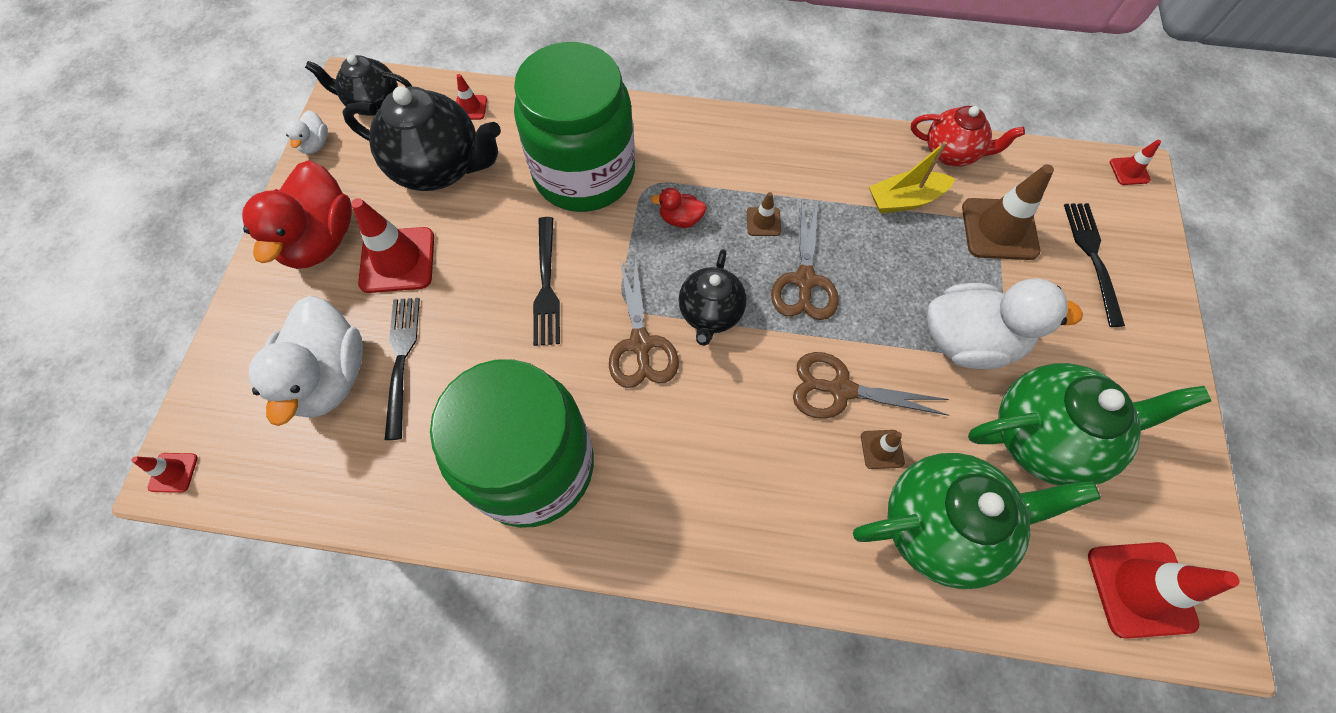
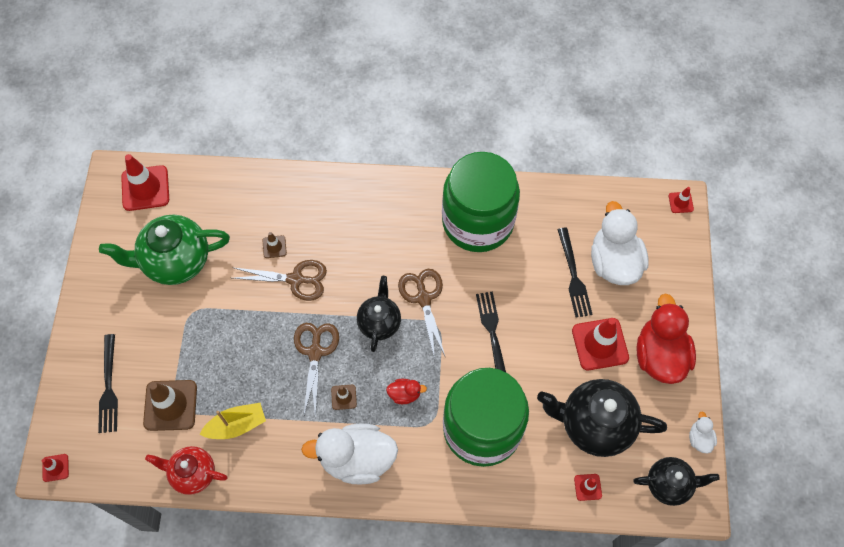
camera: 175 degrees right, 0 degrees up
green teapot [853,453,1101,589] -> none
white duck [927,278,1083,369] -> white duck moved to [301,423,398,485]

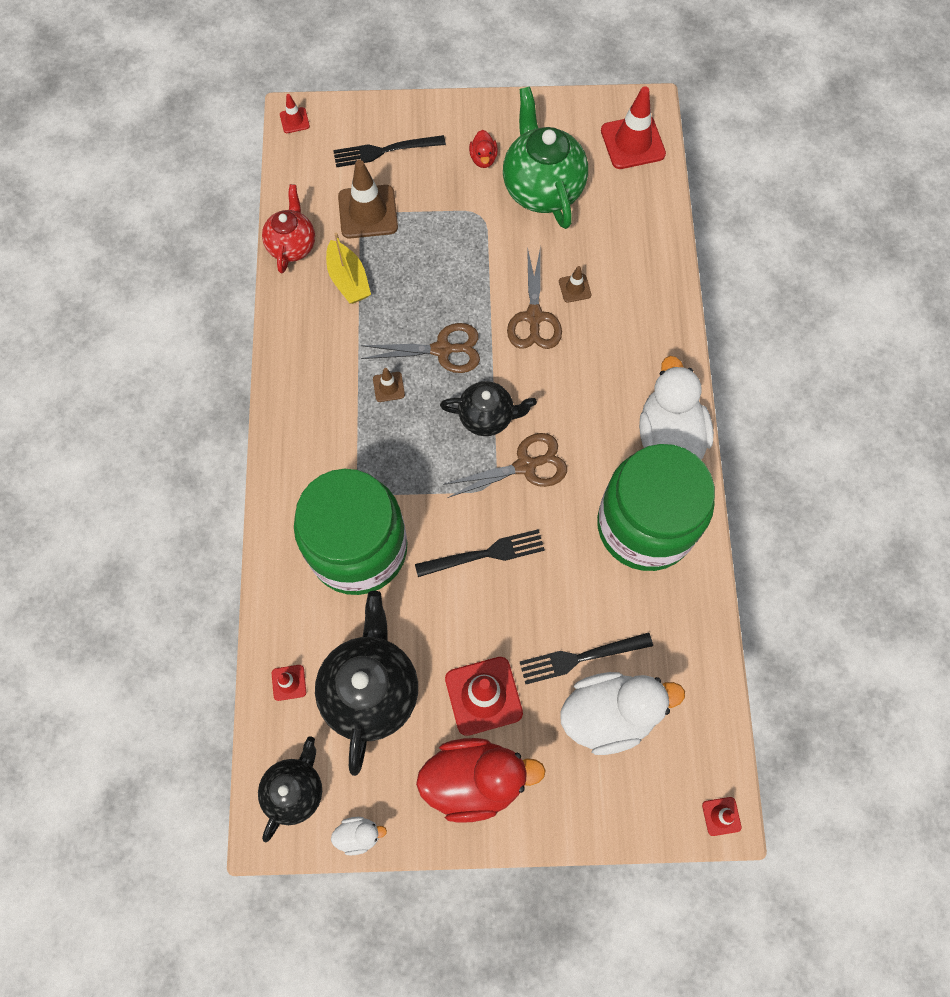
camera: 85 degrees right, 5 degrees up
white duck [301,423,398,485] -> white duck moved to [639,356,714,460]
red duck [386,379,427,404] -> red duck moved to [469,130,498,168]
black teapot [633,457,720,506] -> black teapot turned 150 degrees counterclockwise [258,736,322,843]

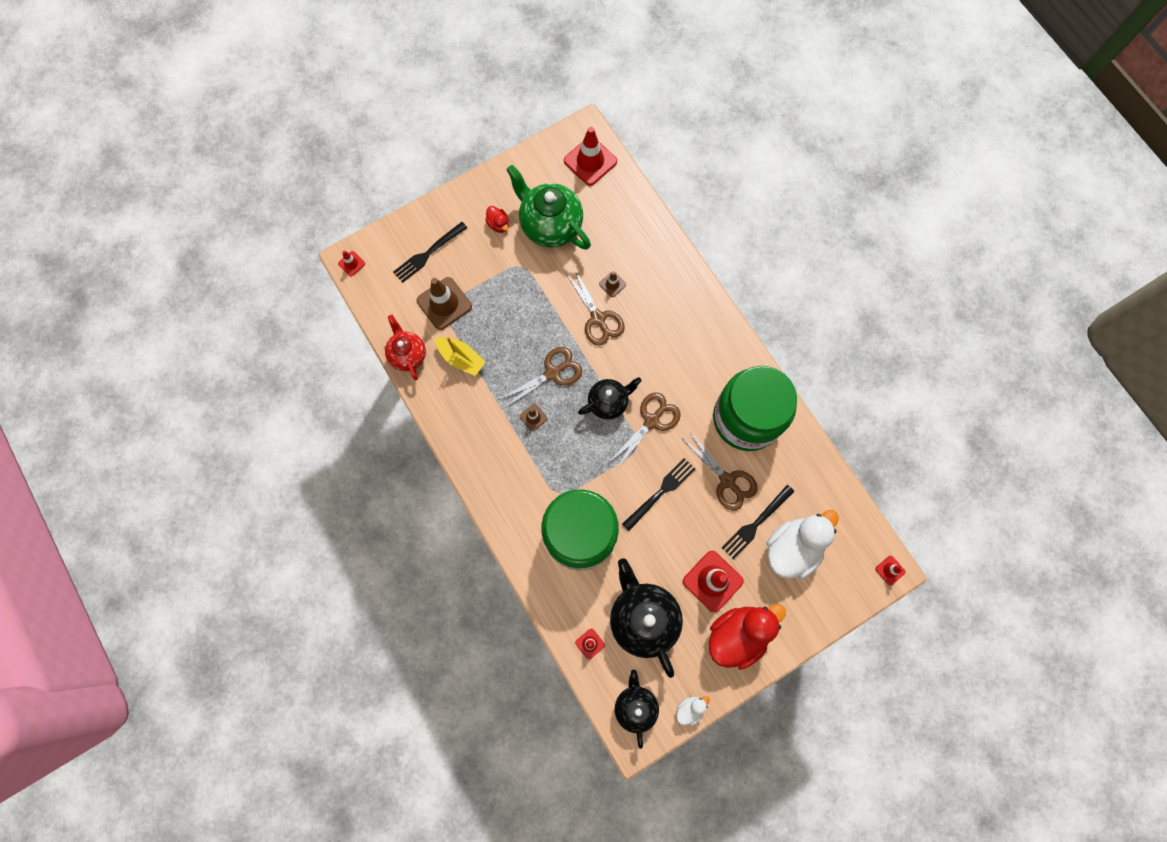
camera: 30 degrees left, 5 degrees up
white duck [639,356,714,460] -> none
none -> brown scissors [682,431,757,511]

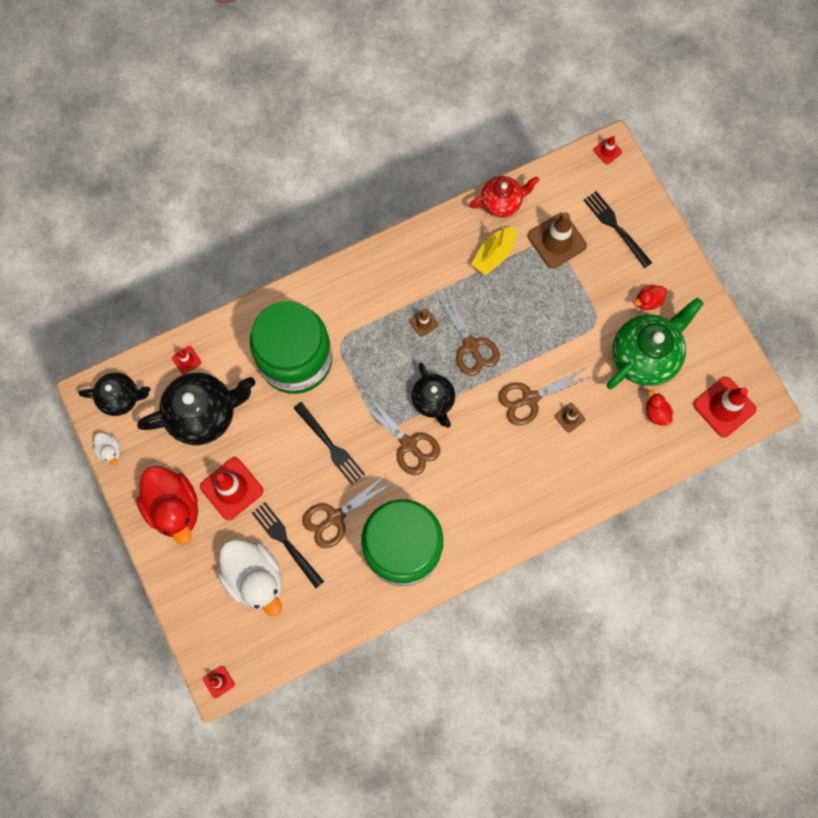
camera: 95 degrees right, 0 degrees up
none -> red duck [646,390,673,426]

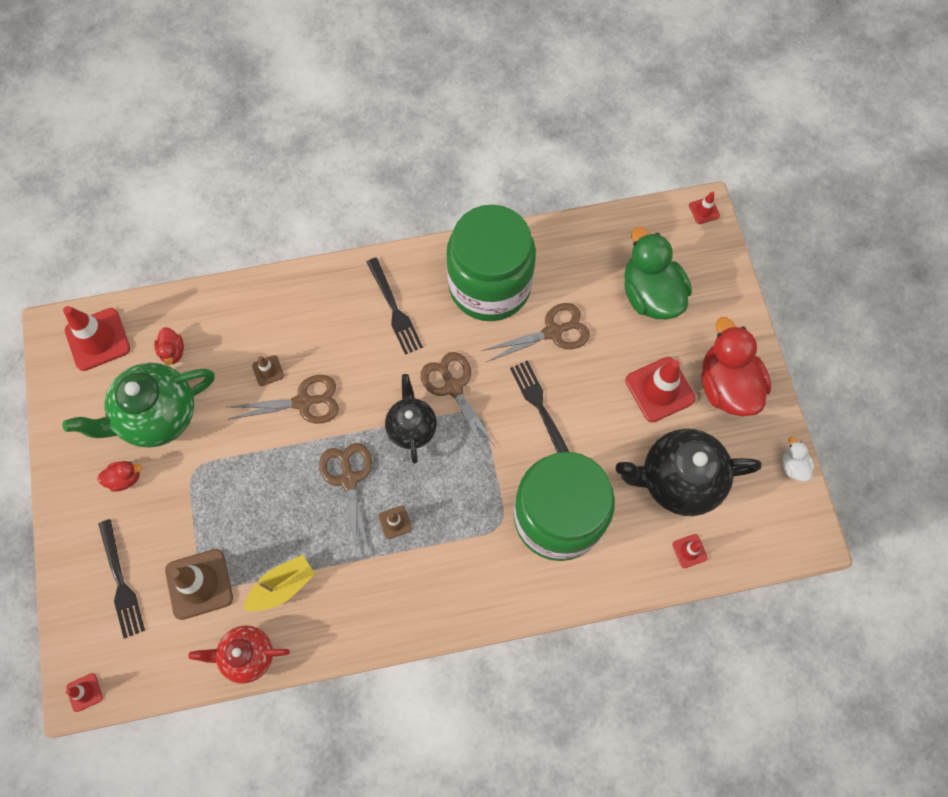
camera: 165 degrees left, 5 degrees down
black teapot [79,373,150,416] -> none
white duck [218,539,282,616] -> green duck [624,227,692,320]
black fork [252,502,324,588] -> black fork moved to [367,258,423,355]

